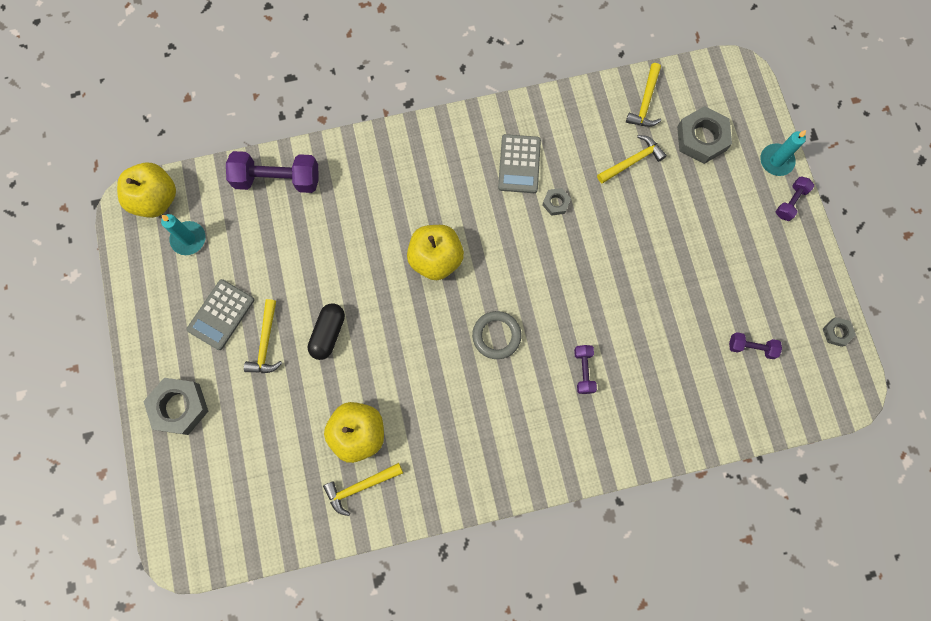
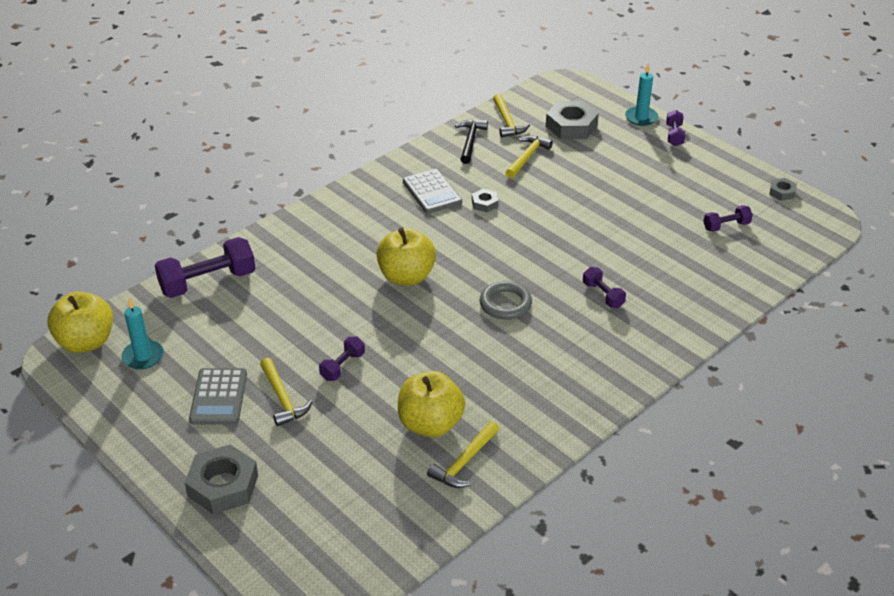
camera: 30 degrees left, 35 degrees down
black capsule [308,303,345,360] -> purple dumbbell [319,336,365,381]
none -> black hammer [455,119,488,164]

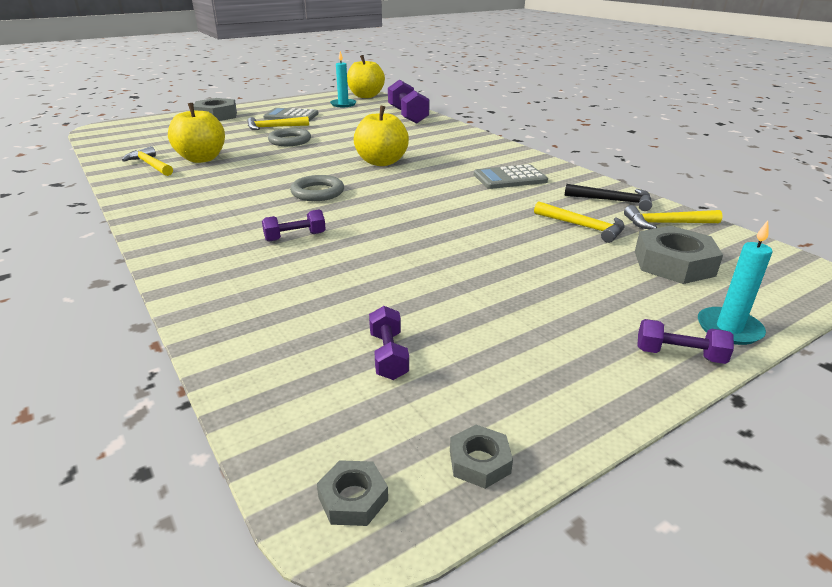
camera: 100 degrees right, 10 degrees down
purple dumbbell [319,336,365,381] -> grey ring [268,128,311,146]
grey nut [472,189,499,212] -> grey nut moved to [317,460,388,526]

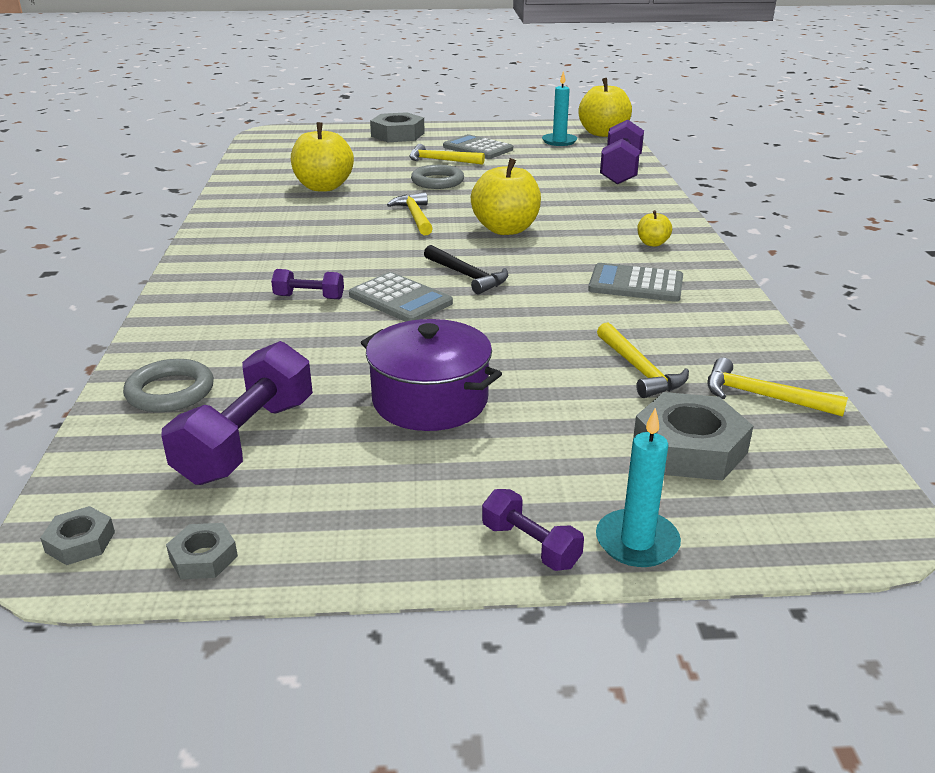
camera: 30 degrees right, 0 degrees up
yellow hammer [122,146,173,176] -> yellow hammer moved to [387,192,433,235]
grey ring [290,175,344,201] -> grey ring moved to [123,359,214,412]
purple dumbbell [369,306,409,380] -> purple dumbbell [161,341,313,485], size x1.91
black hammer [565,184,652,211] -> black hammer moved to [424,245,508,294]
none -> grey calculator [349,272,453,322]
none -> purple pot [361,319,502,431]
none -> yellow apple [637,210,672,247]

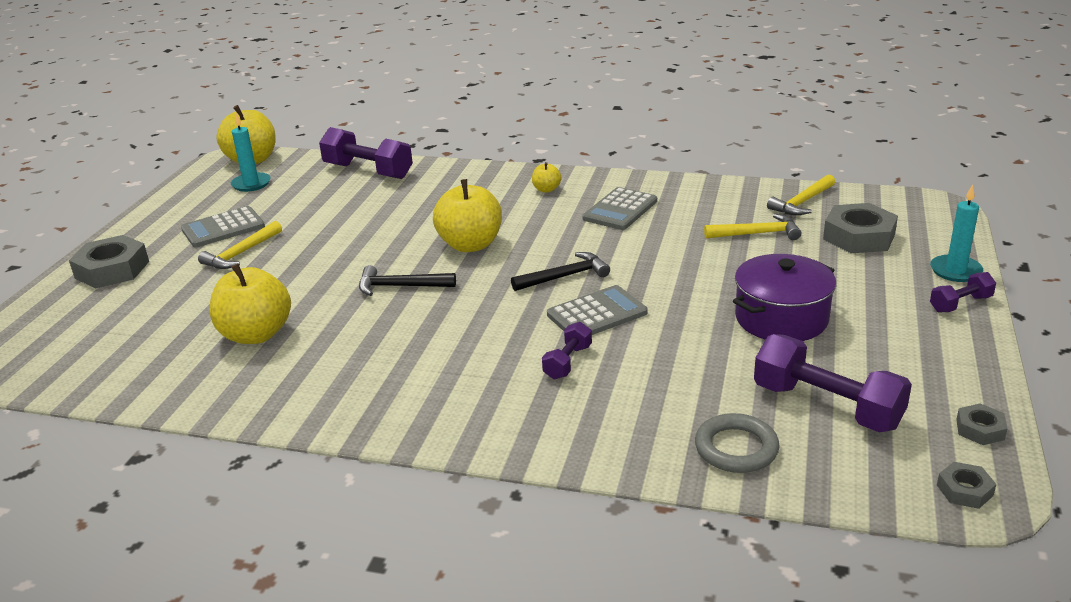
camera: 70 degrees left, 0 degrees up
yellow hammer [387,192,433,235] -> black hammer [359,265,456,296]
grey ring [411,165,464,189] -> none

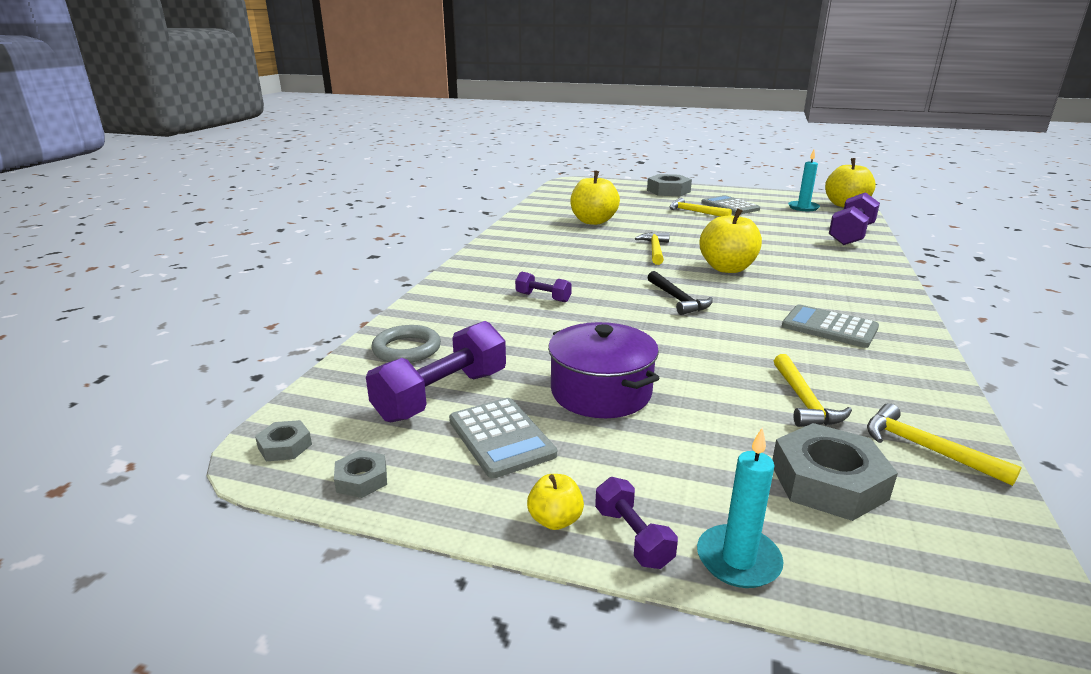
camera: 90 degrees right, 5 degrees down
black hammer [359,265,456,296] -> yellow hammer [635,232,669,265]
yellow apple [532,162,561,193] -> yellow apple moved to [527,474,584,530]
grey calculator [547,285,648,335] -> grey calculator moved to [449,398,557,479]

